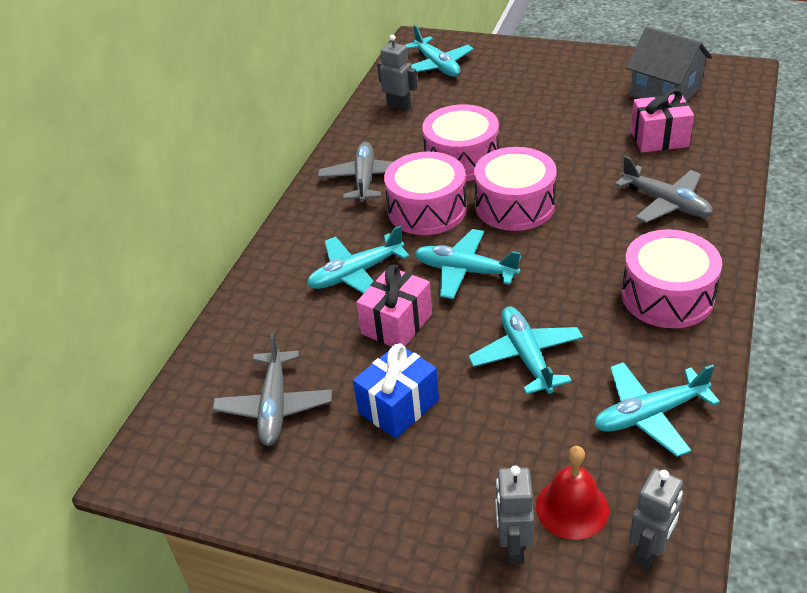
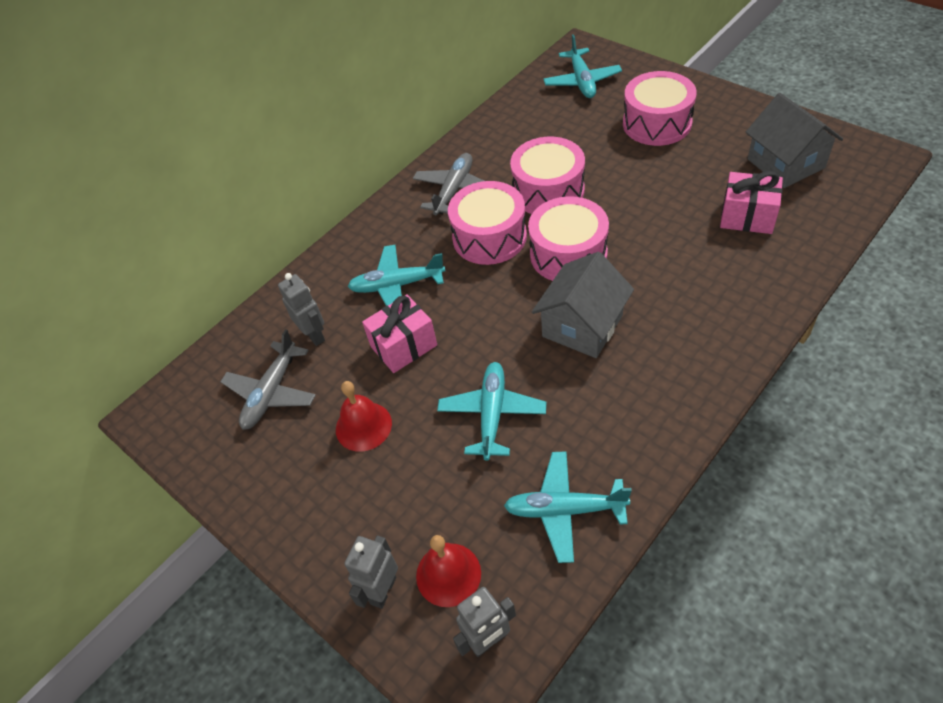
camera: 25 degrees right, 10 degrees up
blue gift [353,343,439,439] -> red bell [336,381,392,452]
grey robot [377,35,417,111] -> grey robot moved to [278,273,325,346]
turquoise plane [415,229,521,299] -> none
grey plane [615,156,713,223] -> none
pink drum [622,229,722,328] -> pink drum moved to [623,71,697,146]
none -> grey house [532,252,634,358]

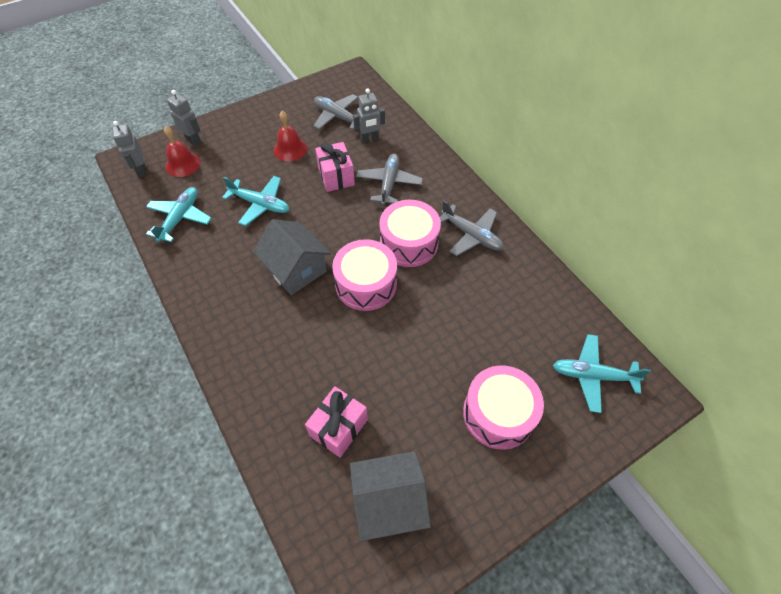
camera: 100 degrees right, 5 degrees up
turquoise plane [348,245,445,306] -> grey plane [356,153,423,206]
pink drum [510,137,585,214] -> none

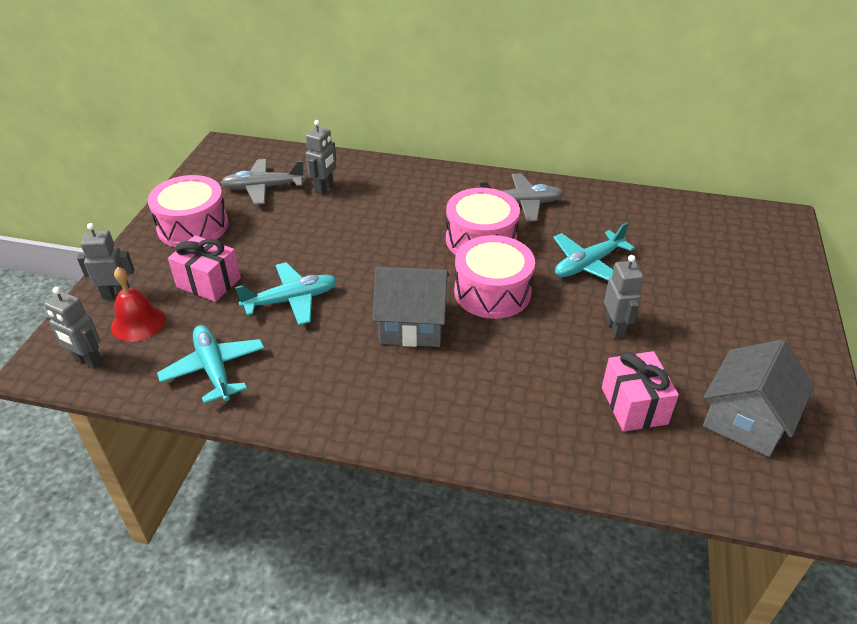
camera: 45 degrees left, 15 degrees down
red bell [274,111,307,161] -> none
pink gift [315,142,355,192] -> pink gift moved to [168,235,241,302]
grey plane [356,153,423,206] -> none
pink drum [463,365,544,450] -> pink drum moved to [148,175,229,247]
turquoise plane [553,334,651,413] -> turquoise plane moved to [553,222,635,280]
none -> grey robot [604,255,643,338]

